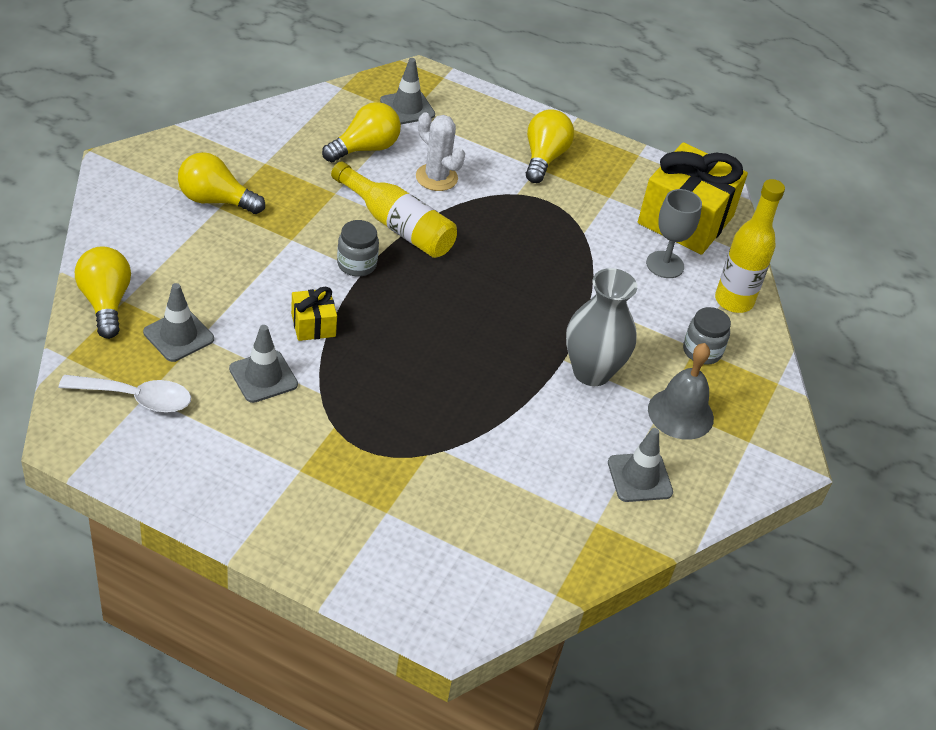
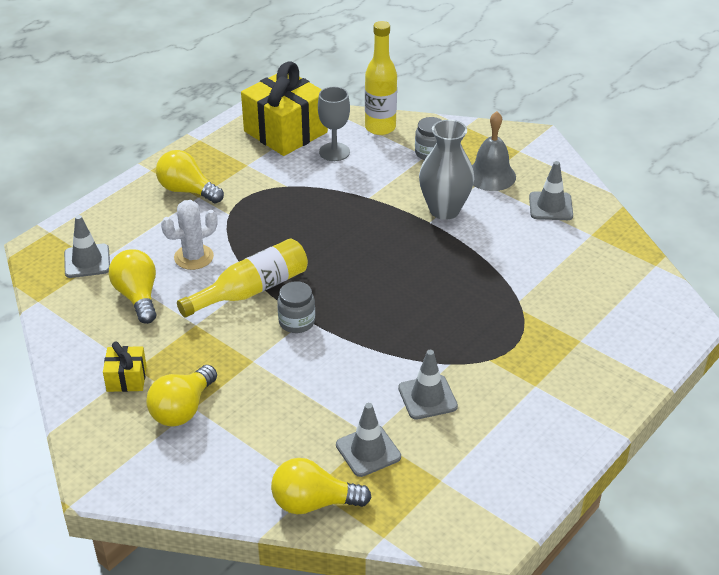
camera: 70 degrees left, 5 degrees down
white spoon [59,375,191,413] -> none
yellow gift [291,287,337,341] -> yellow gift moved to [103,341,147,392]

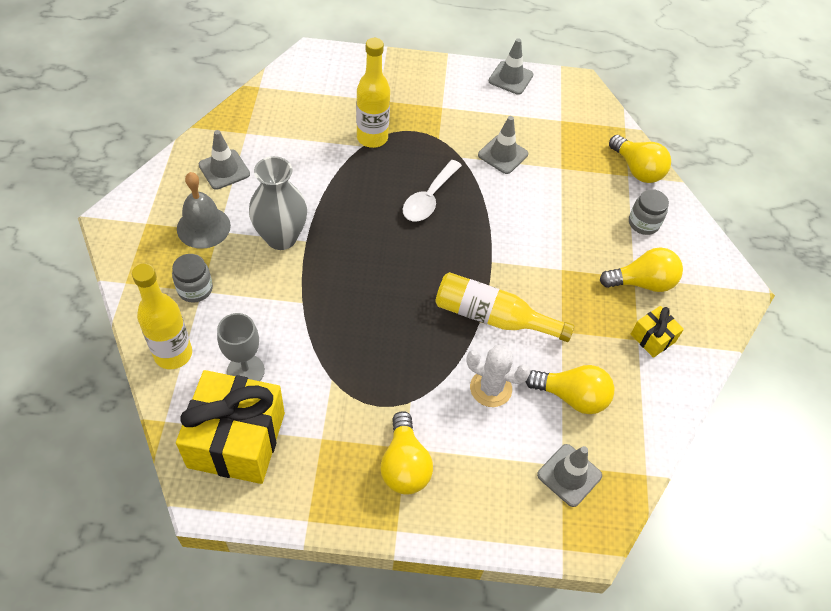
camera: 130 degrees left, 15 degrees up
yellow light bulb [109,249,156,324] -> yellow light bulb turned 105 degrees counterclockwise [525,365,614,414]
grey jar [277,281,315,333] -> grey jar moved to [629,189,669,235]
grey traffic cone [336,403,401,477] -> grey traffic cone moved to [489,38,533,95]
none -> yellow bottle [356,38,390,148]
none -> white spoon [403,160,462,221]

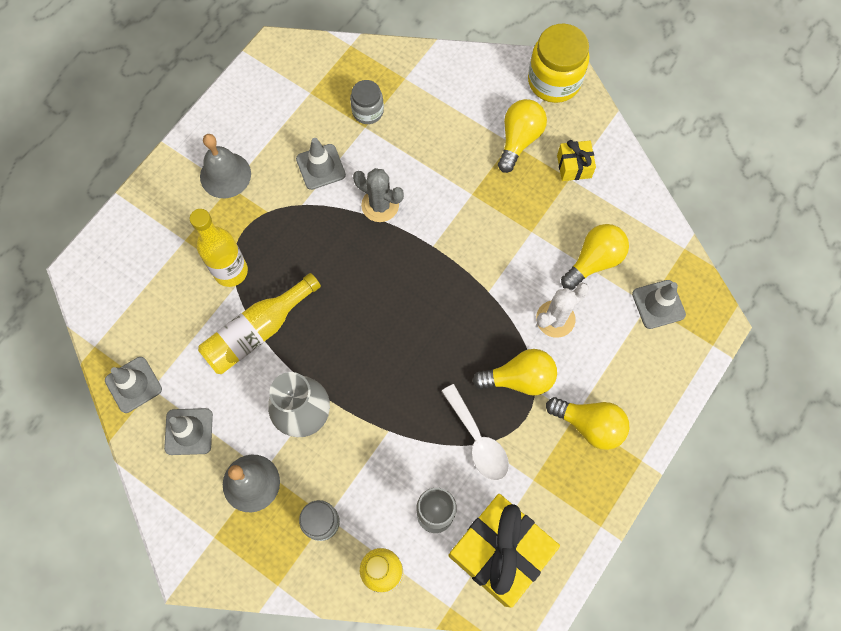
camera: 55 degrees left, 15 degrees up
white spoon [403,160,462,221] -> white spoon moved to [442,384,509,481]
yellow bottle [435,272,574,342] -> yellow bottle moved to [198,273,321,374]
grey traffic cone [489,38,533,95] -> grey traffic cone moved to [105,357,162,413]
yellow light bulb [609,135,671,183] -> yellow light bulb moved to [473,349,557,396]
grey jar [629,189,669,235] -> grey jar moved to [350,80,384,124]
none -> grey bell [200,134,251,198]
none -> grey cactus [353,168,404,222]
none -> yellow jar [528,24,589,103]

